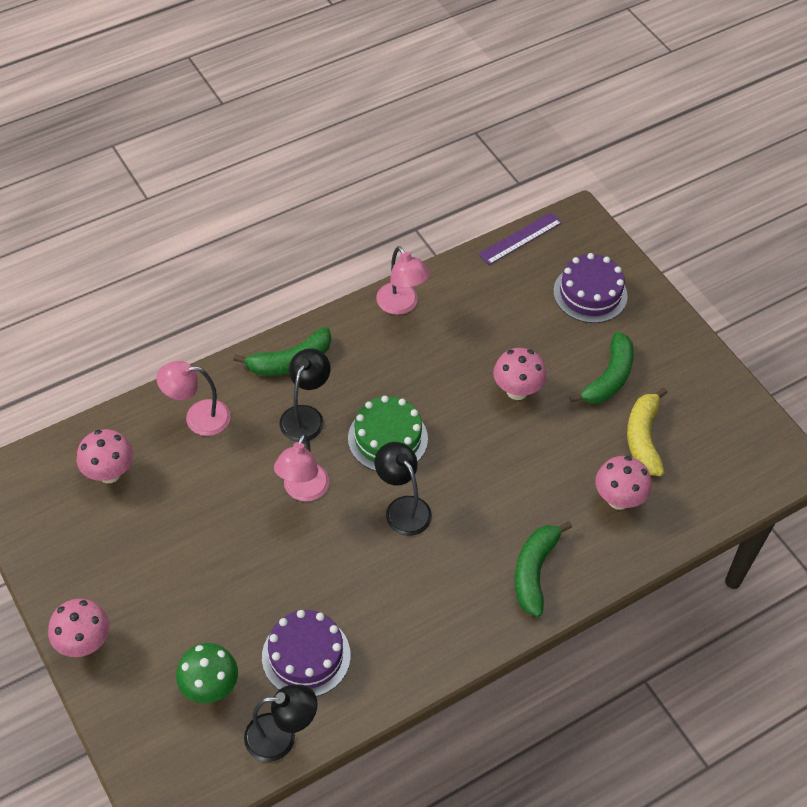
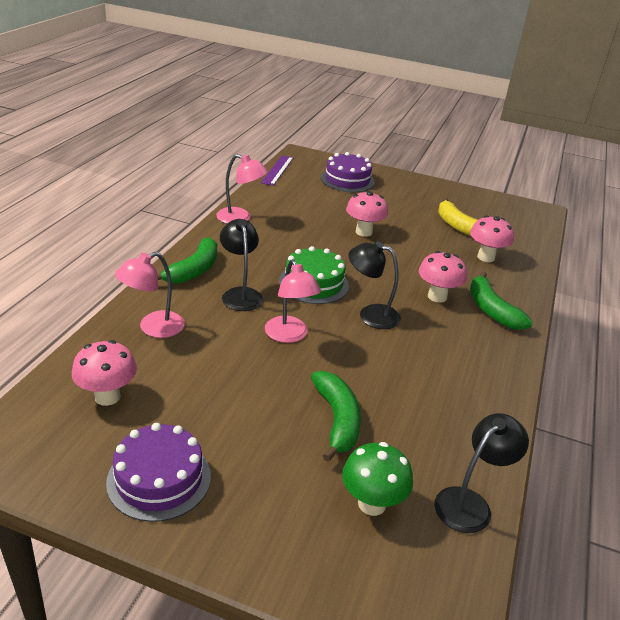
camera: 40 degrees left, 20 degrees down
pink mushroom [48,599,110,657] -> pink mushroom moved to [419,251,467,303]
purple cake [262,610,351,697] -> purple cake moved to [106,423,211,522]
green banana [569,332,634,404] -> green banana moved to [311,371,361,462]

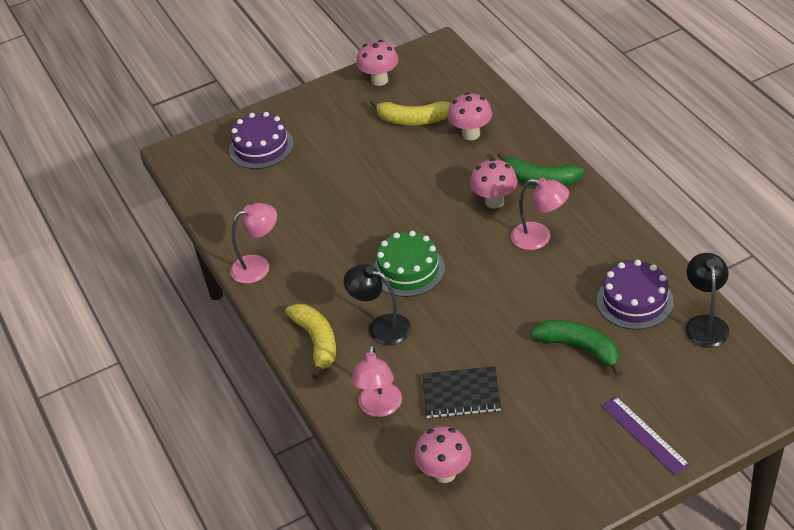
camera: 40 degrees left, 10 degrees up
purple cake [106,423,211,522] -> purple cake moved to [597,260,674,330]
green banana [158,237,217,284] -> yellow banana [285,304,336,379]
purple ruler [261,156,293,186] -> purple ruler moved to [601,396,690,476]
pink lamp [265,259,321,343] -> pink lamp moved to [511,178,569,250]
green mushroom [342,442,413,516] -> none
pink mushroom [346,191,388,237] -> pink mushroom moved to [356,40,399,86]
black lamp [349,241,401,329] -> none
none -> black notebook [422,366,501,419]

